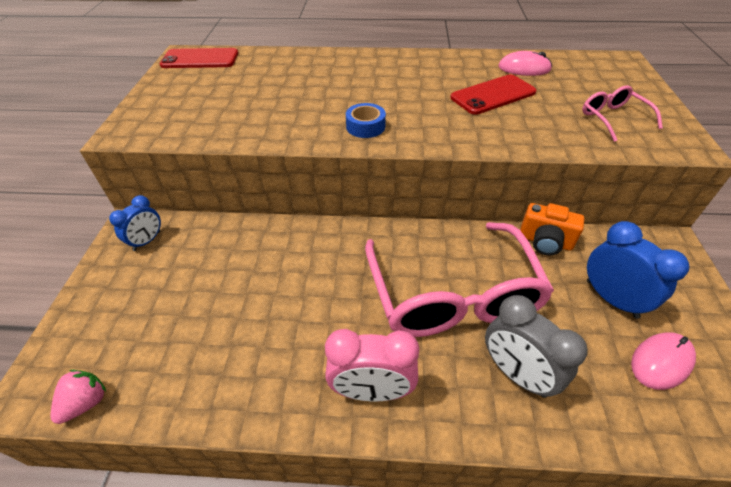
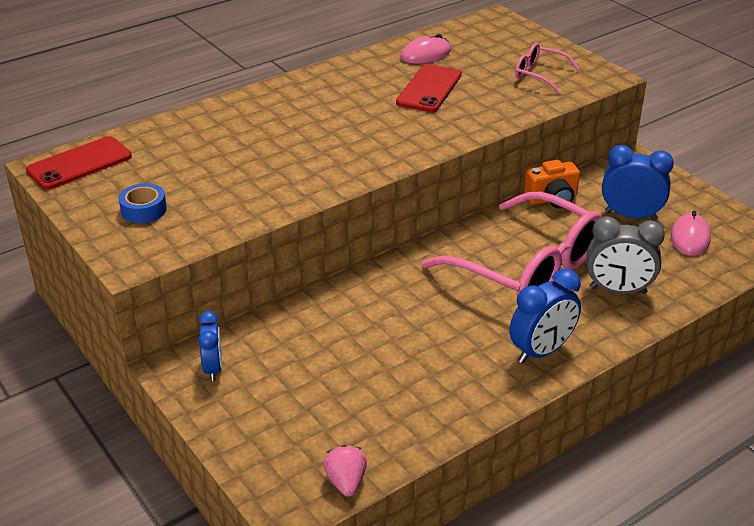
camera: 40 degrees left, 10 degrees down
pink clock [325,329,419,401] -> blue clock [510,269,581,363]
blue tape [346,103,386,138] -> blue tape moved to [119,183,167,223]

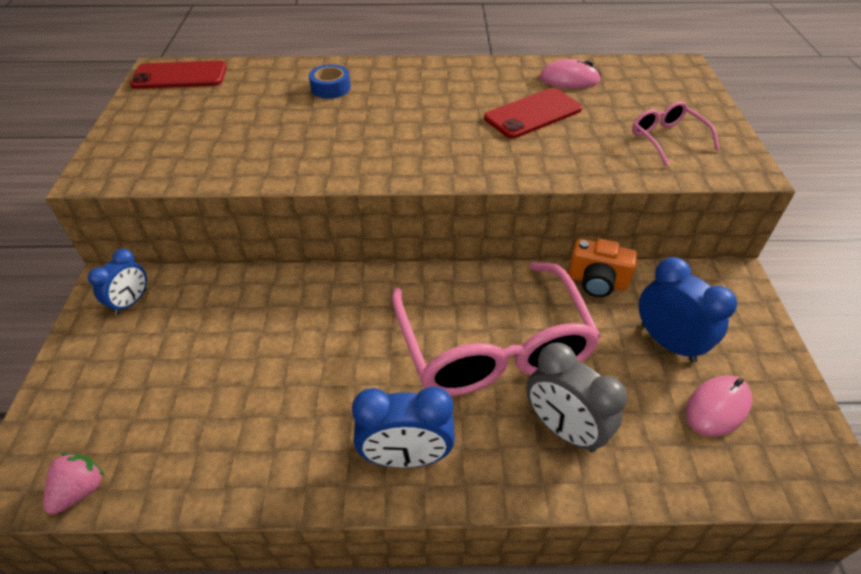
camera: 35 degrees right, 10 degrees up
blue tape [119,183,167,223] -> blue tape moved to [309,64,351,99]

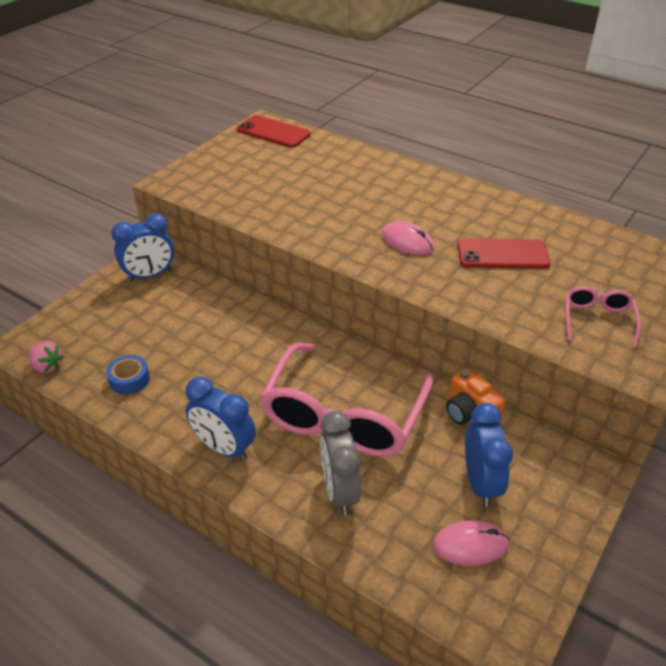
camera: 35 degrees right, 5 degrees down
pink strawberry [43,453,104,514] -> pink strawberry turned 60 degrees clockwise [28,341,64,373]
blue clock [88,249,147,315] -> blue clock [111,213,174,282], size x1.55
blue tape [309,64,351,99] -> blue tape moved to [106,355,150,395]
pink mouse [539,59,601,88] -> pink mouse moved to [382,221,434,255]

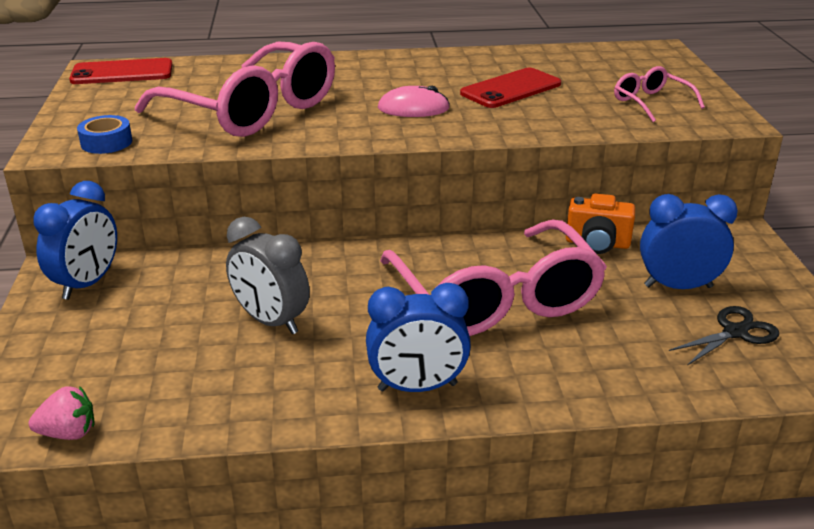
camera: 40 degrees left, 10 degrees down
blue tape [106,355,150,395] -> blue tape moved to [77,115,132,154]
grey clock [320,411,361,515] -> grey clock moved to [226,217,310,334]
pink mouse [433,521,509,566] -> black scissors [669,306,779,366]
blue clock [465,403,513,507] -> blue clock turned 45 degrees counterclockwise [640,194,738,289]
none -> pink glasses [135,42,335,137]

